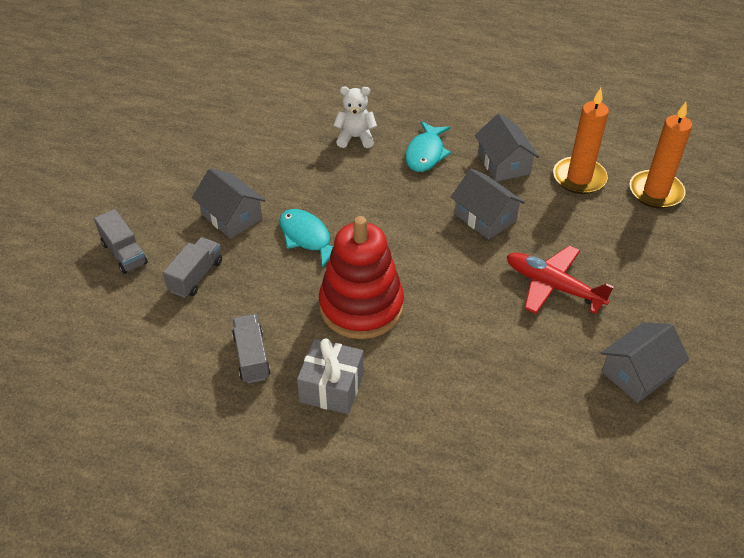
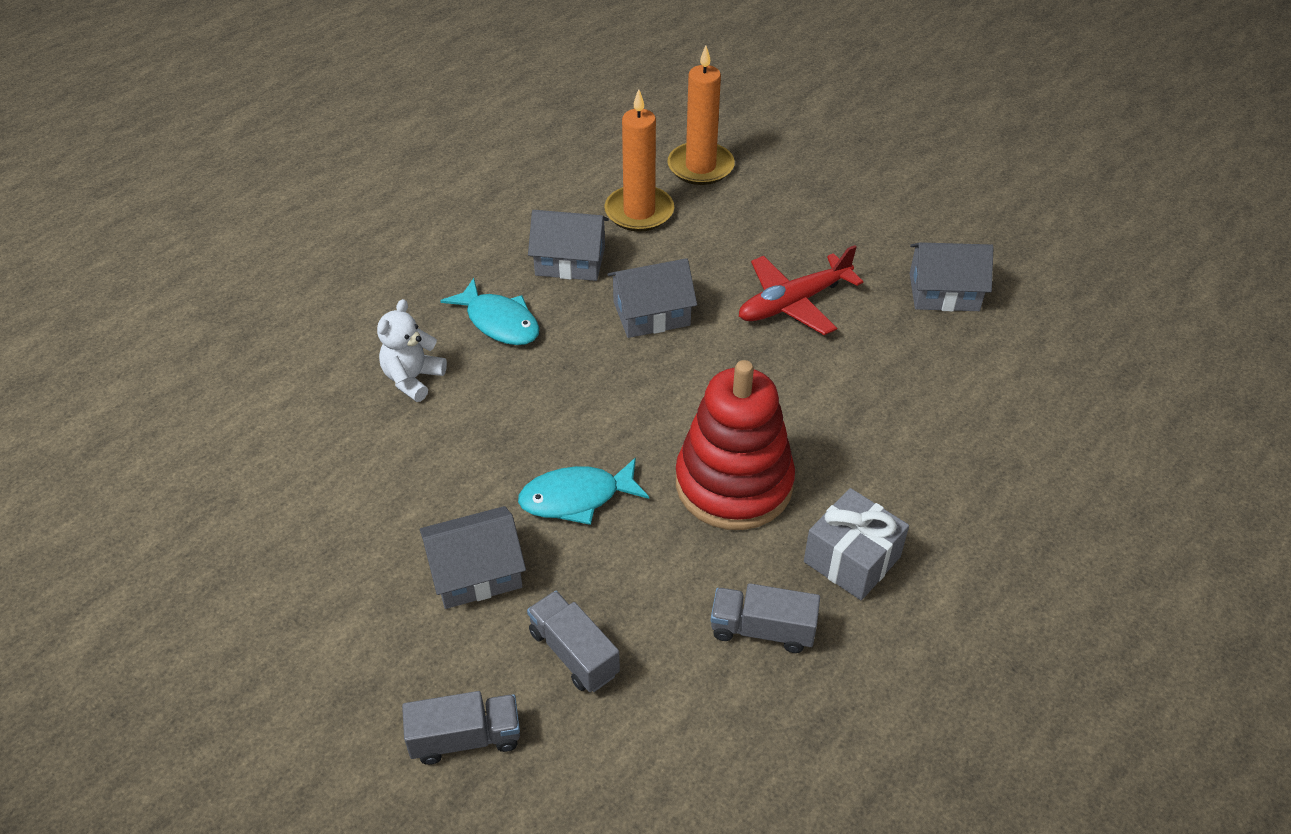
camera: 65 degrees left, 0 degrees up
grey house [601,322,689,403] -> grey house turned 75 degrees counterclockwise [910,242,994,311]

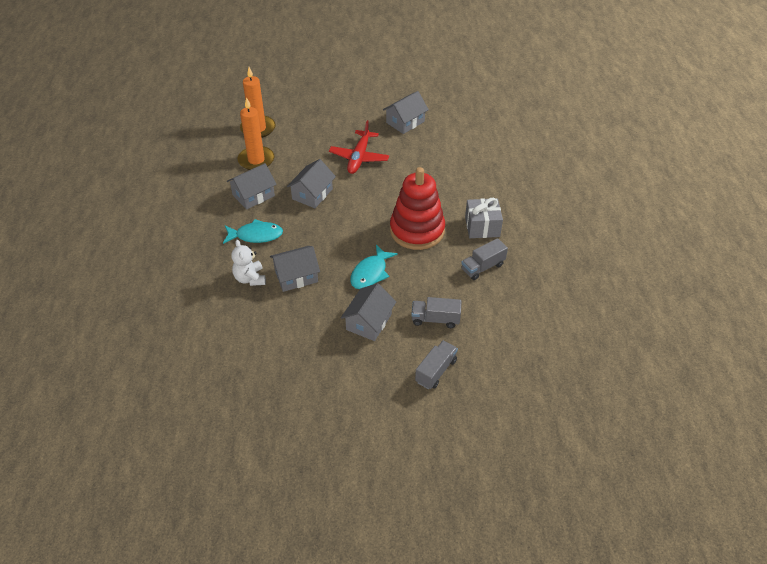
camera: 45 degrees left, 0 degrees up
none -> grey house [270,246,320,292]

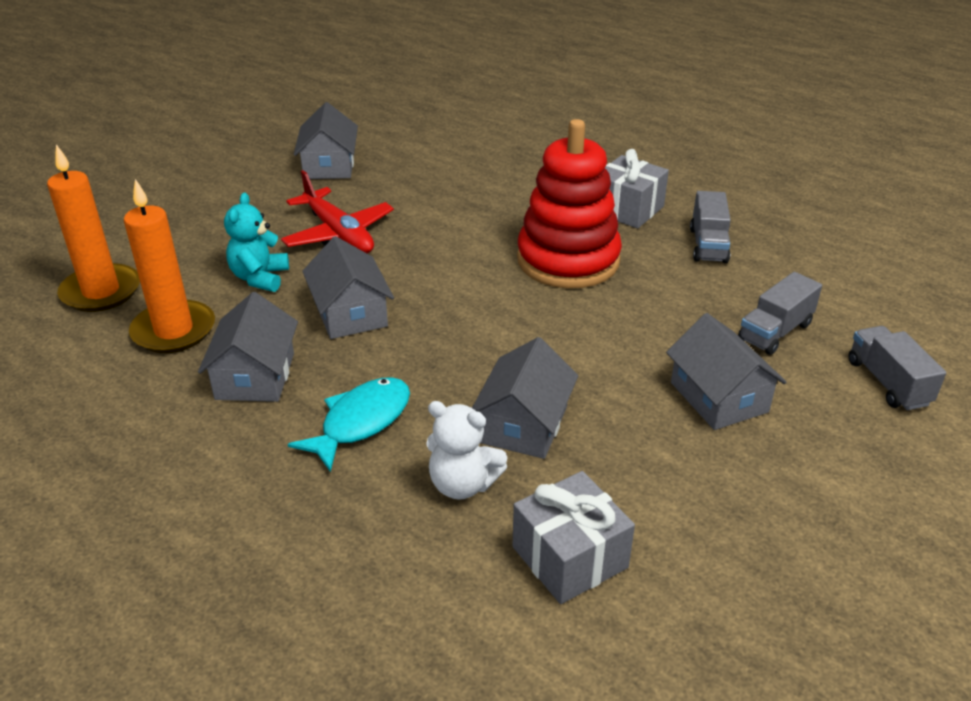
camera: 50 degrees left, 10 degrees down
turquoise fish [350,245,398,289] -> none
none -> turquoise teddy bear [224,193,289,292]
none -> grey gift [513,471,635,604]

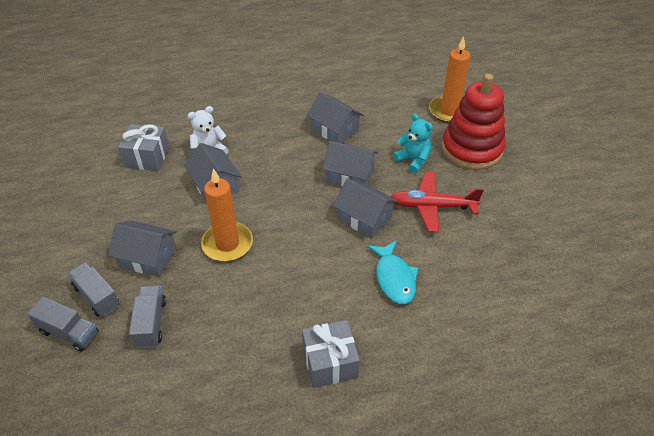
camera: 130 degrees right, 10 degrees up
orange candle [124,179,215,353] -> orange candle moved to [201,169,253,262]
turquoise fish [288,377,410,472] -> turquoise fish moved to [367,240,418,304]
grey house [294,102,358,179] -> grey house moved to [333,178,398,238]
red stacking toy [517,119,622,289] -> red stacking toy moved to [442,74,506,170]
grey truck [690,191,731,263] -> grey truck moved to [67,262,120,317]

